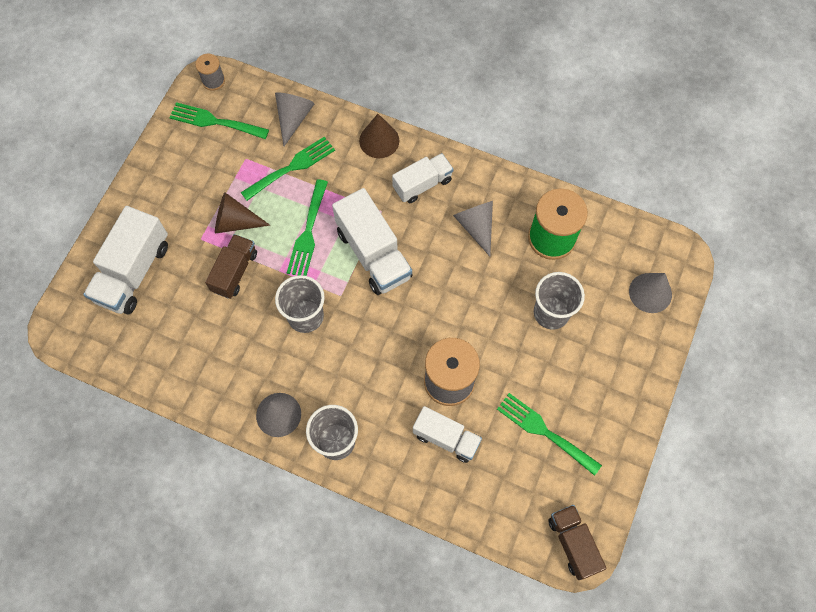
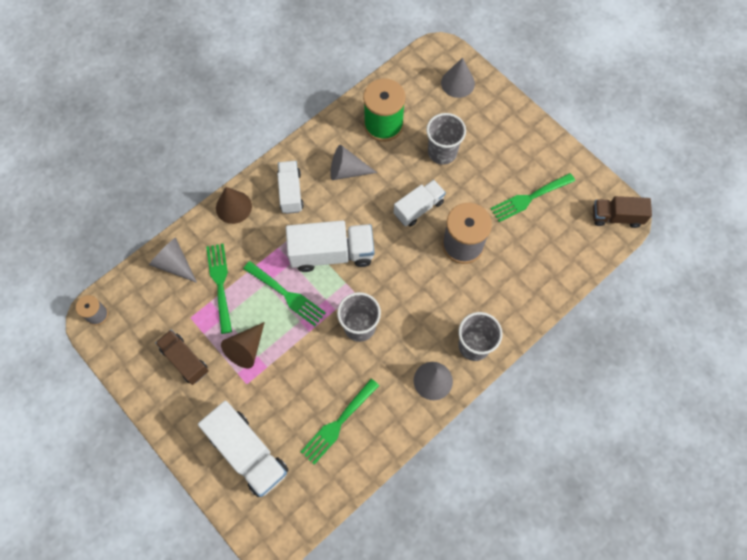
camera: 65 degrees left, 0 degrees up
green fork [169,102,269,139] -> green fork moved to [301,379,379,465]
brown truck [205,234,257,299] -> brown truck moved to [155,330,209,385]
white truck [413,406,482,463] -> white truck moved to [394,180,446,227]

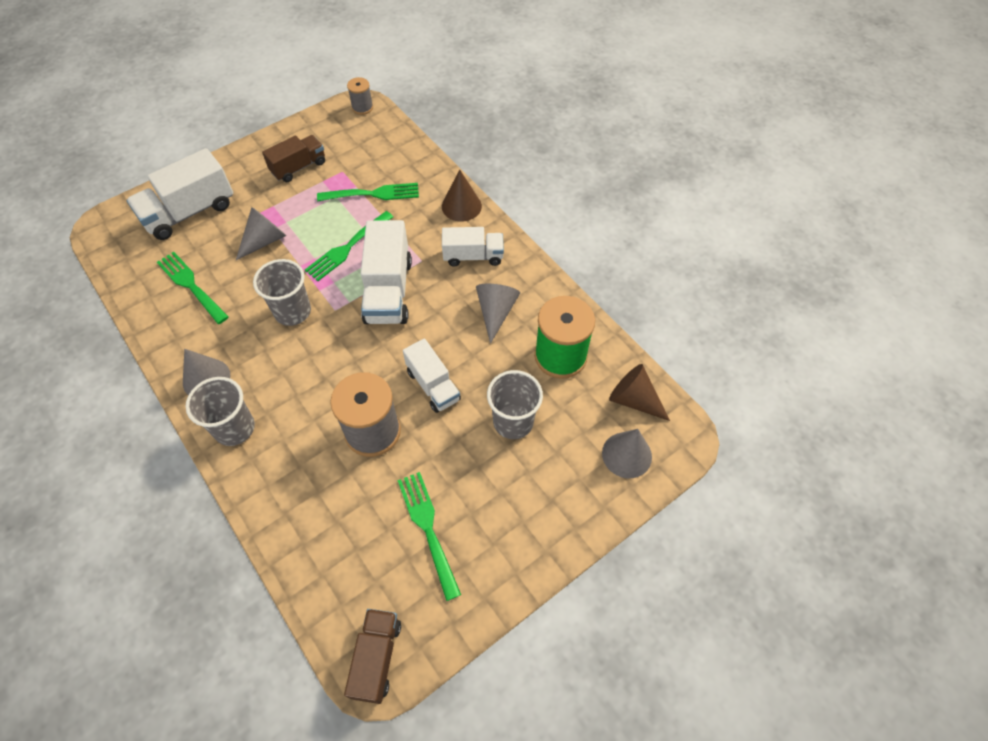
camera: 95 degrees right, 10 degrees down
grey cone [149,238,197,283] -> grey cone moved to [236,207,286,260]
brown cone [221,322,265,368] -> brown cone moved to [609,364,670,421]

